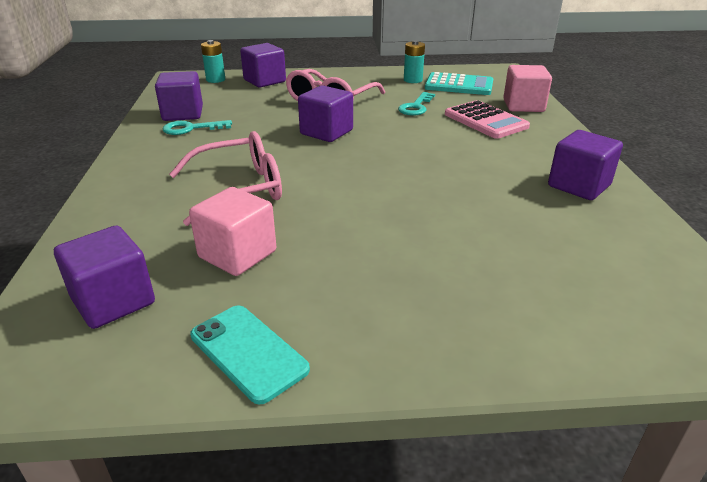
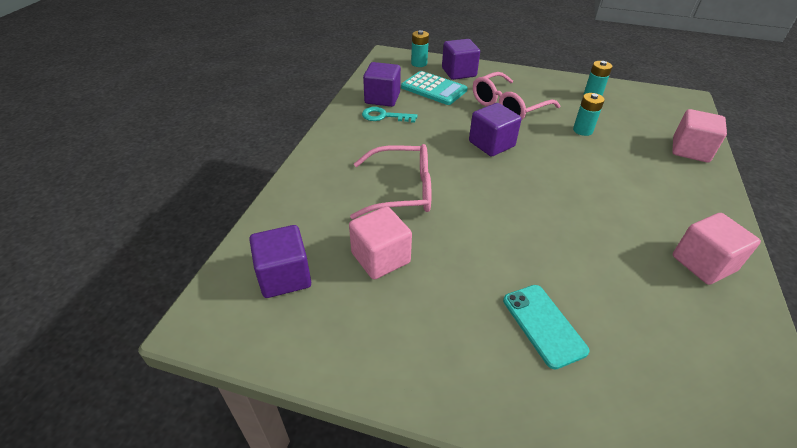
camera: 20 degrees right, 10 degrees up
turquoise phone [190,305,310,405] -> turquoise phone moved to [503,285,590,369]
turquoise key [398,92,435,116] -> turquoise battery [573,93,605,136]
turquoise calculator [425,72,493,95] -> turquoise calculator moved to [401,71,468,105]
pink calculator [445,100,530,139] -> none
purple cube [548,130,623,200] -> pink cube [673,213,761,285]

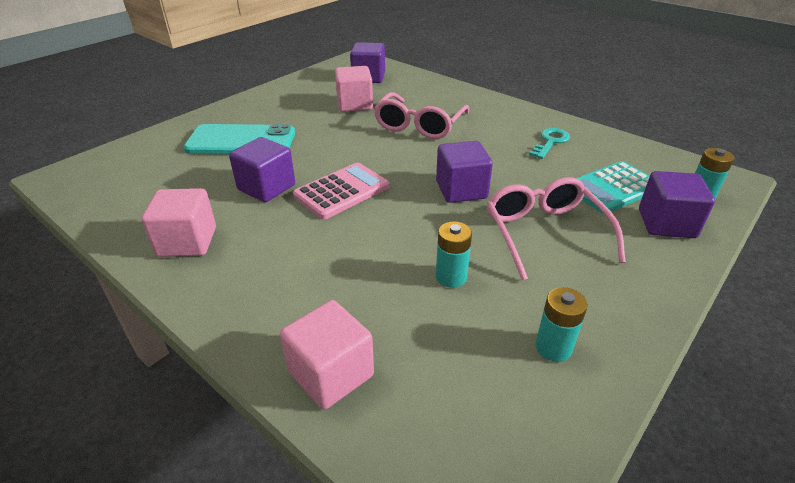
camera: 115 degrees right, 5 degrees down
purple cube [363,62,401,107] -> purple cube moved to [229,137,295,202]
turquoise phone [503,285,590,369] -> turquoise phone [184,124,295,154], size x1.54
none -> pink calculator [293,162,390,219]

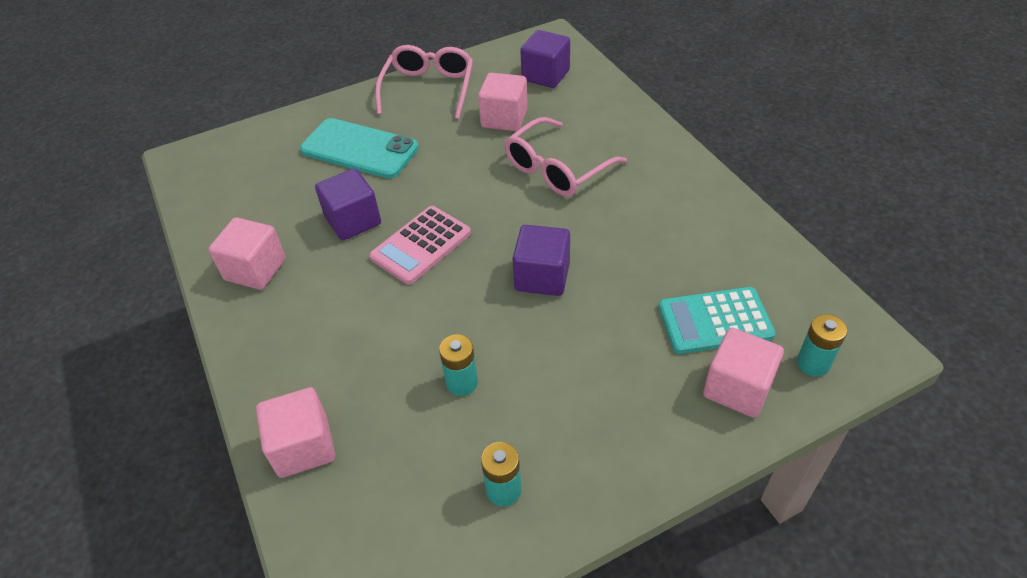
camera: 25 degrees right, 10 degrees up
pink calculator [293,162,390,219] -> pink calculator turned 150 degrees clockwise [369,206,471,285]
pink glasses [487,177,626,280] -> pink glasses moved to [375,45,473,119]
turquoise key [529,128,570,159] -> none
purple cube [639,171,715,238] -> pink cube [703,328,784,418]

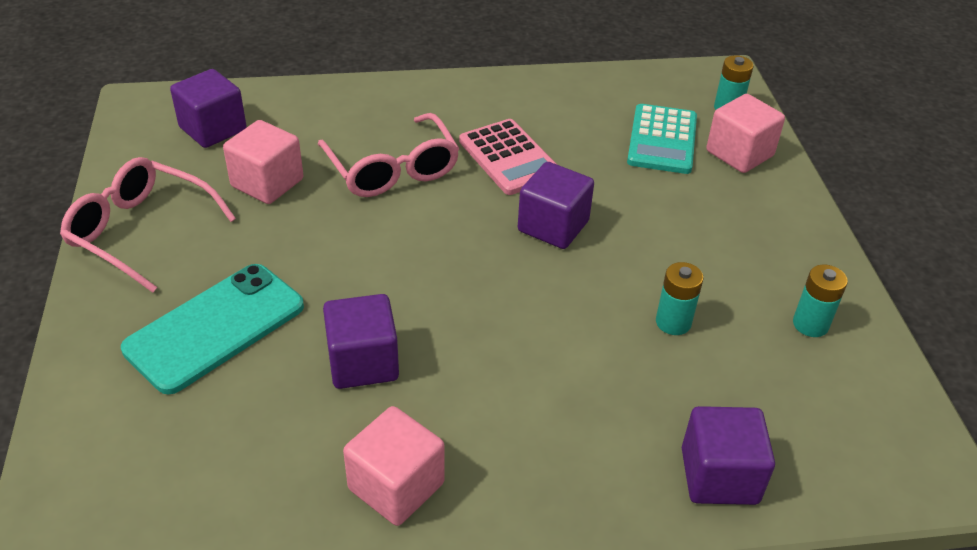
camera: 75 degrees left, 5 degrees down
pink cube [256,387,335,478] -> purple cube [682,406,775,505]
pink calculator [369,206,471,285] -> pink calculator moved to [459,119,556,195]

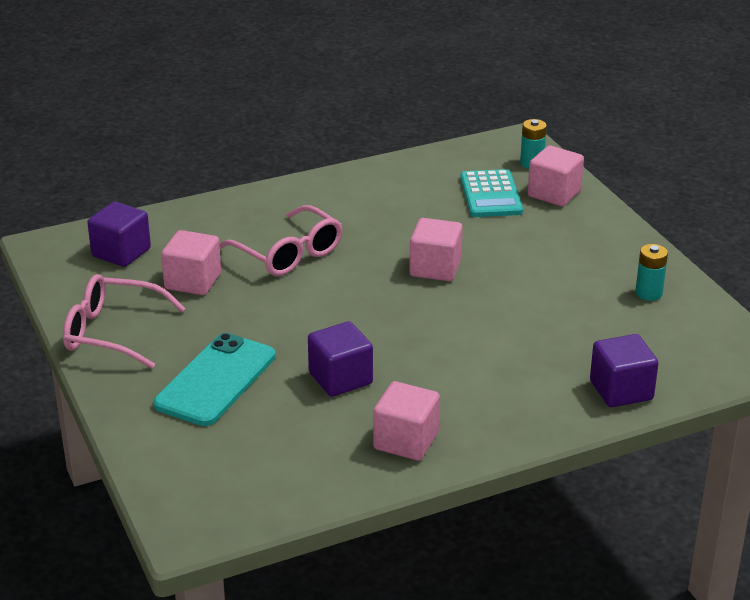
camera: 15 degrees left, 10 degrees down
pink calculator [459,119,556,195] -> none
purple cube [518,162,594,249] -> pink cube [409,218,463,281]
turquoise battery [656,262,704,335] -> none

